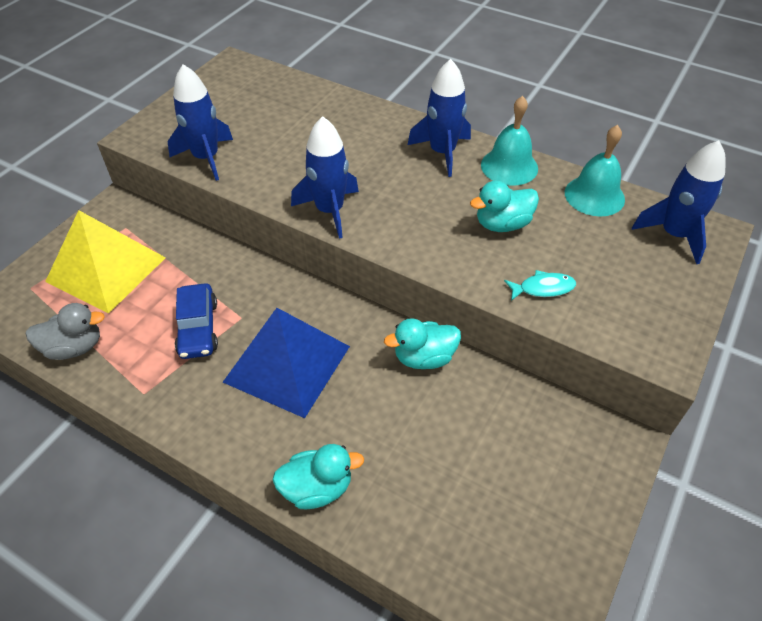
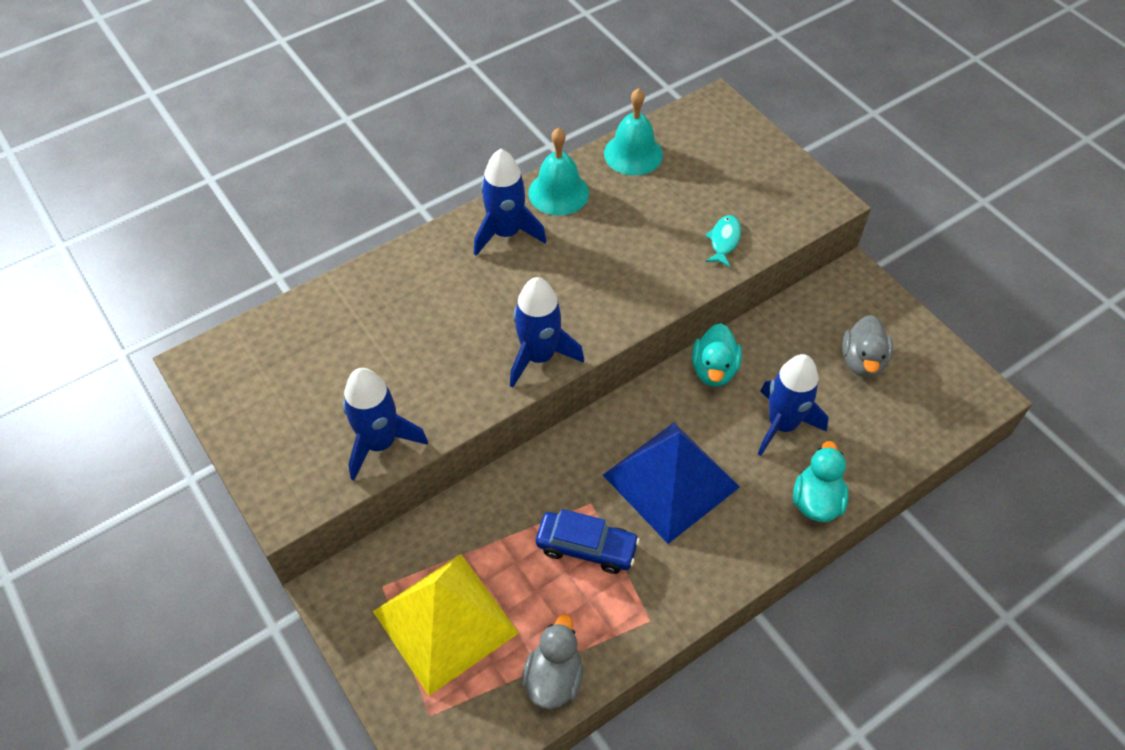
camera: 65 degrees left, 5 degrees up
turquoise duck [470,181,539,232] -> none
blue rocket [632,140,726,264] -> blue rocket moved to [758,354,828,456]
none -> grey duck [842,315,893,378]

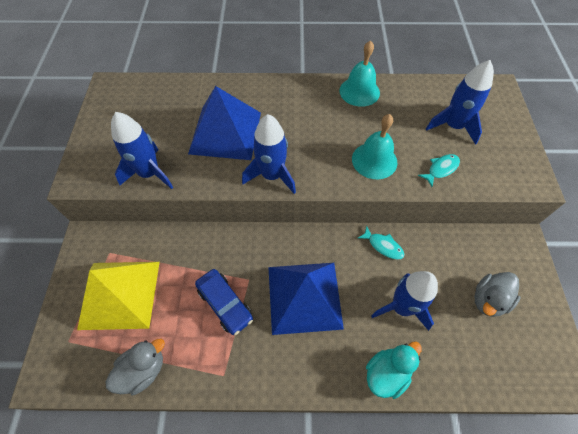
camera: 35 degrees right, 5 degrees up
blue rocket [474,149,546,256] -> blue rocket moved to [426,60,494,145]
turquoise bell [604,88,663,176] -> turquoise bell moved to [352,114,397,179]
turquoise duck [692,323,742,387] -> turquoise fish [358,226,404,260]
none -> blue pyramid [188,86,261,160]

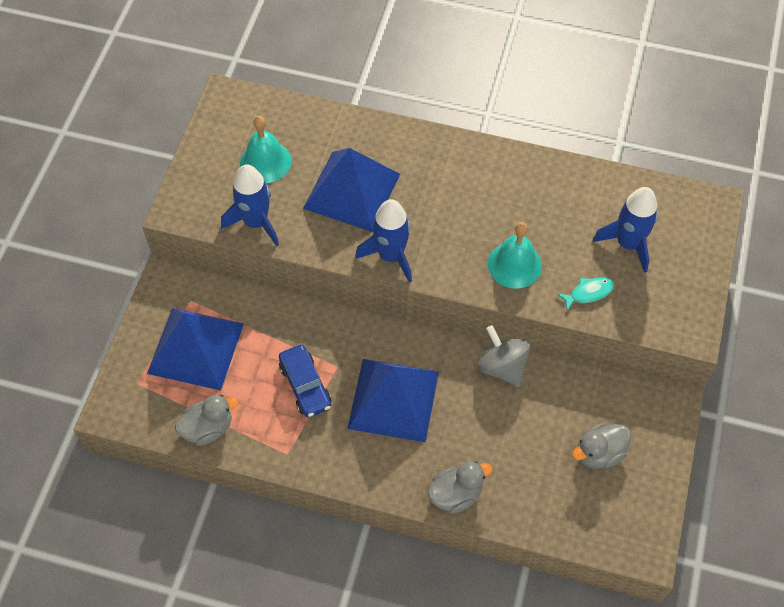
camera: 15 degrees right, 0 degrees up
yellow pyramid [77,262,160,330] -> blue pyramid [147,308,244,391]
turquoise bell [339,40,380,107] -> turquoise bell moved to [240,116,292,183]
turquoise fish [358,226,404,260] -> grey spinning top [478,325,530,387]
turquoise duck [366,342,422,399] -> grey duck [428,461,493,514]
blue rocket [371,271,438,331] -> none

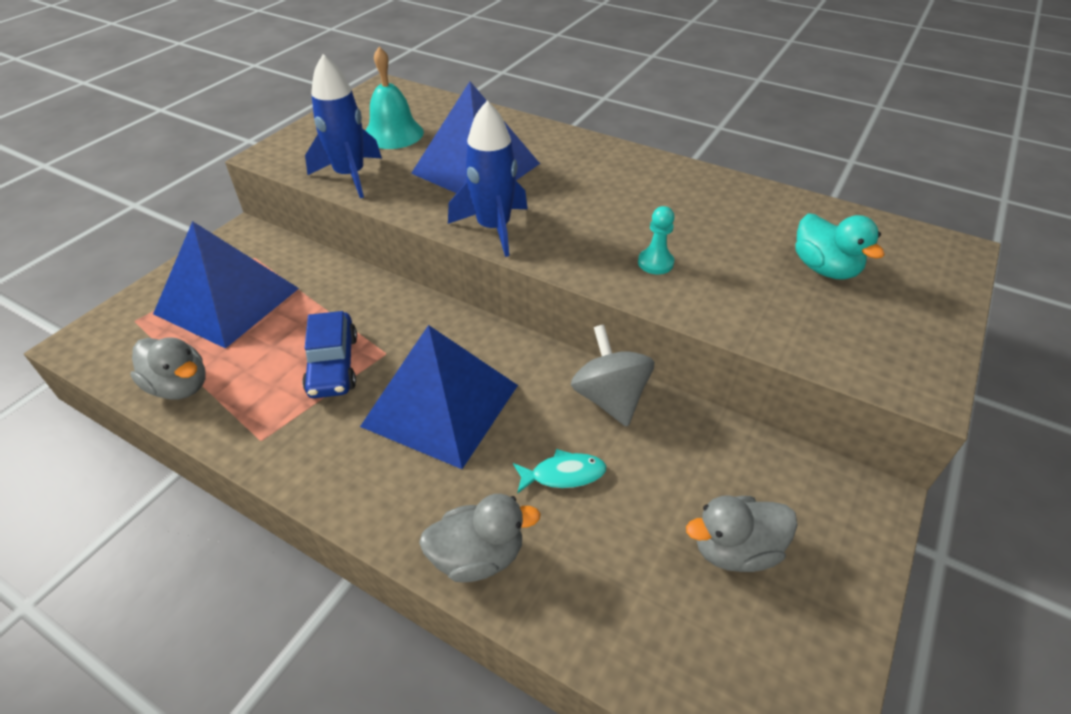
camera: 15 degrees right, 15 degrees down
grey duck [175,395,238,446] -> grey duck turned 45 degrees clockwise [130,337,206,400]
turquoise bell [488,222,542,289] -> turquoise pawn [638,206,675,274]
turquoise fish [557,277,614,311] -> turquoise fish moved to [513,449,607,494]
blue rocket [593,187,658,273] -> turquoise duck [795,213,885,280]

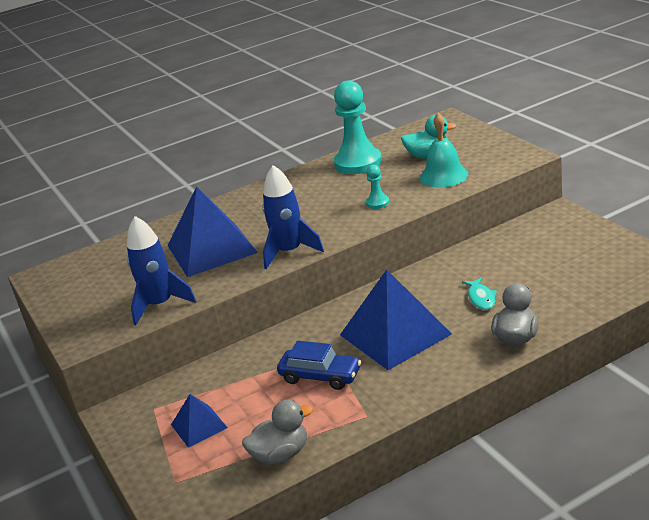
camera: 55 degrees left, 15 degrees down
blue pyramid [153,221,299,349] -> blue pyramid [171,394,228,448], size x0.50
turquoise bell [365,47,424,149] -> turquoise bell moved to [420,113,468,188]
turquoise fish [513,449,607,494] -> turquoise fish turned 150 degrees clockwise [462,277,497,310]
grey spinning top [571,324,654,427] -> none
grey duck [686,495,798,572] -> none
none -> turquoise pawn [334,80,382,174]

